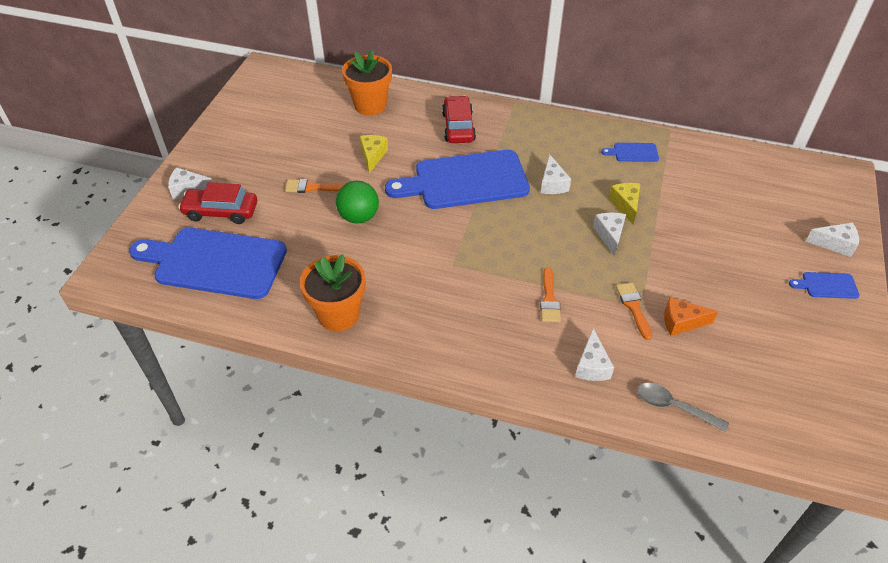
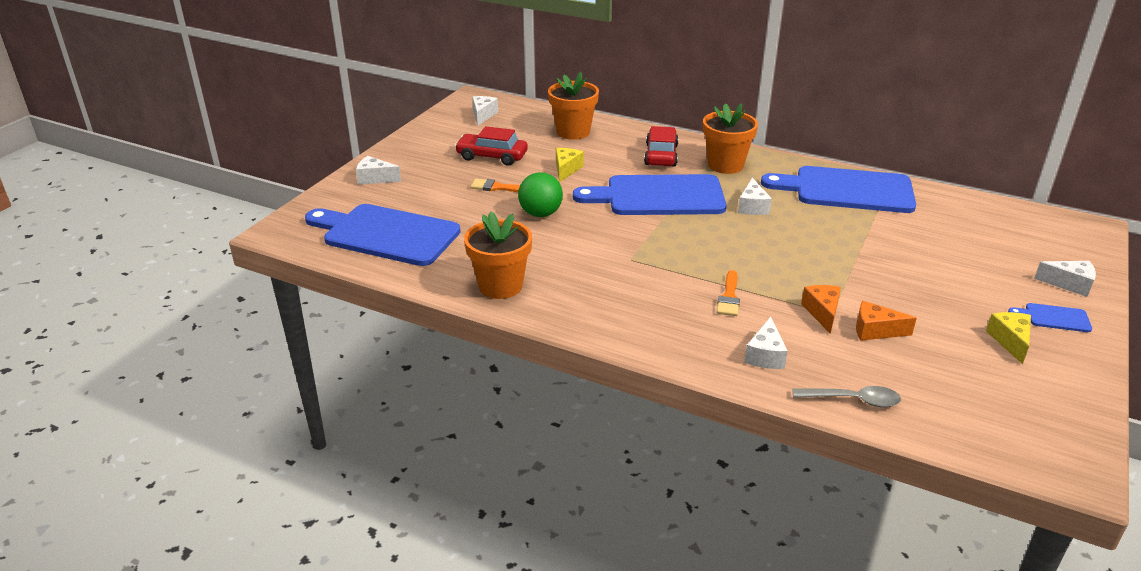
camera: 10 degrees right, 15 degrees down
red car [178,182,257,224] -> red car moved to [455,126,528,166]
white cheese [593,213,626,257] -> white cheese moved to [472,96,498,125]
blue cutting board [601,143,659,162] -> blue cutting board [761,166,916,213], size x2.43
yellow cheese [609,183,640,225] -> yellow cheese moved to [986,312,1031,364]
orange brush [616,282,652,340] -> orange cheese [801,285,841,334]
grey spoon [637,383,729,432] -> grey spoon turned 150 degrees clockwise [792,386,901,407]
none -> orange flower pot [703,103,758,174]

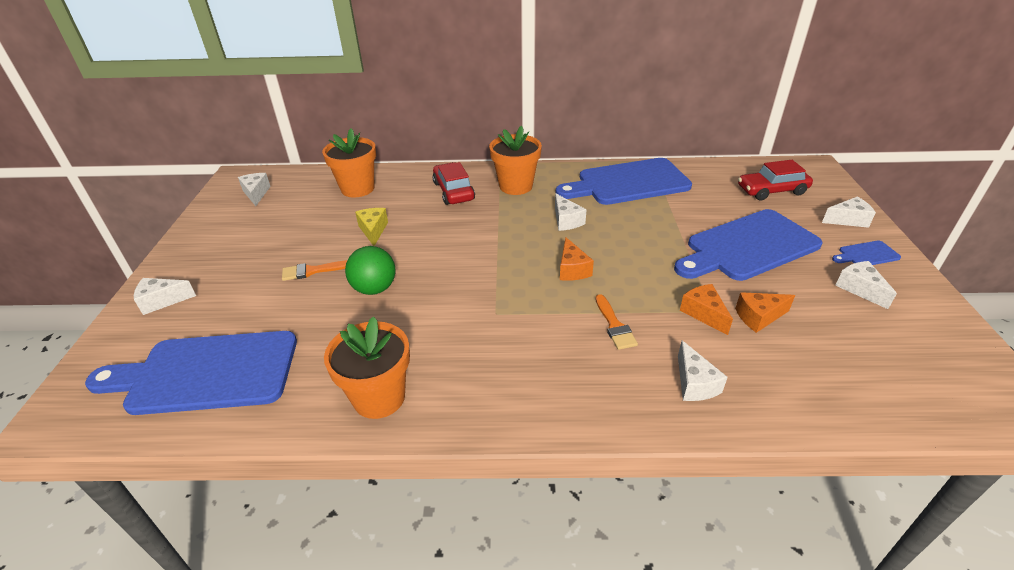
camera: 25 degrees left, 5 degrees up
red car [455,126,528,166] -> red car moved to [738,160,813,200]
blue cutting board [573,174,727,215] -> blue cutting board moved to [674,209,823,281]
grey spoon [792,386,901,407] -> none
yellow cheese [986,312,1031,364] -> white cheese [835,261,897,309]
none -> orange cheese [560,237,594,281]

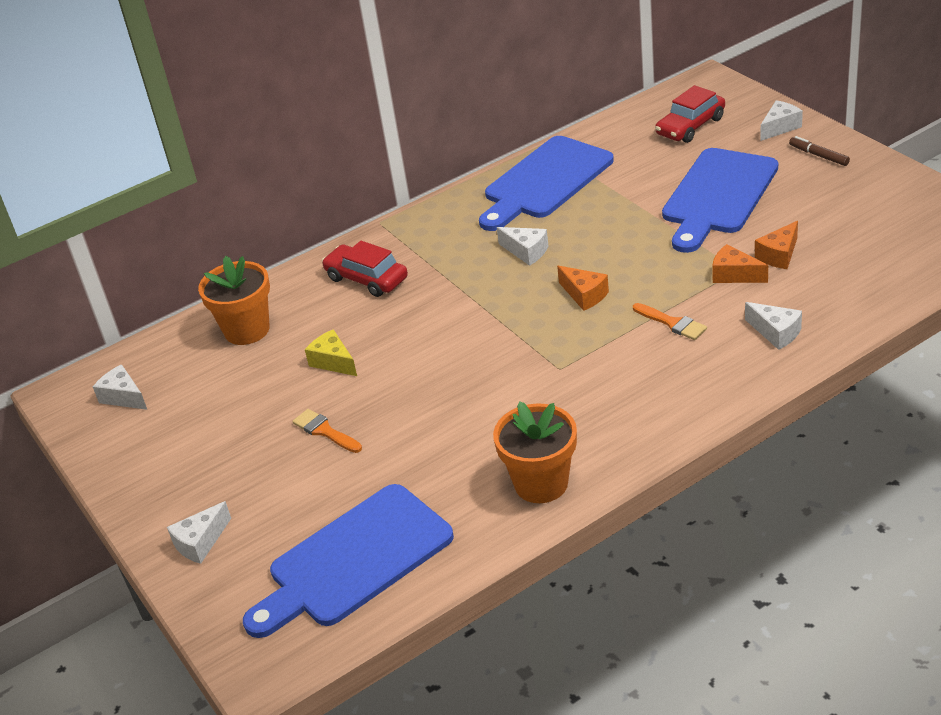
camera: 30 degrees left, 0 degrees up
orange brush [282,260,347,281] -> orange brush turned 90 degrees clockwise [292,409,362,453]
green ball [345,246,395,295] -> none
orange flower pot [489,126,542,195] -> none
blue cutting board [832,241,901,265] -> brown marker [789,136,850,166]
white cheese [835,261,897,309] -> none

